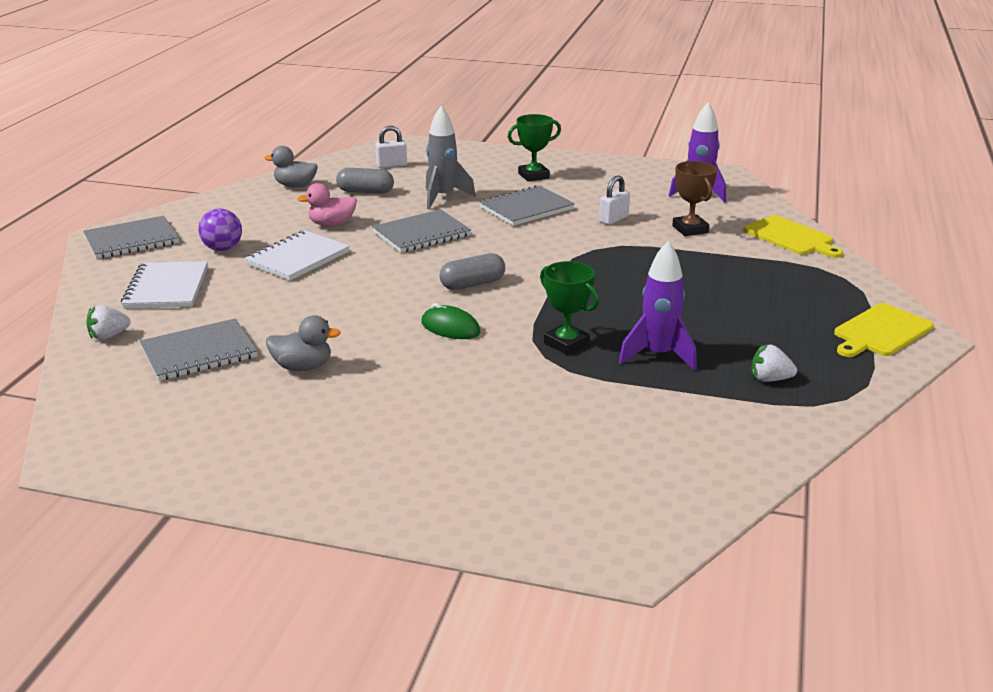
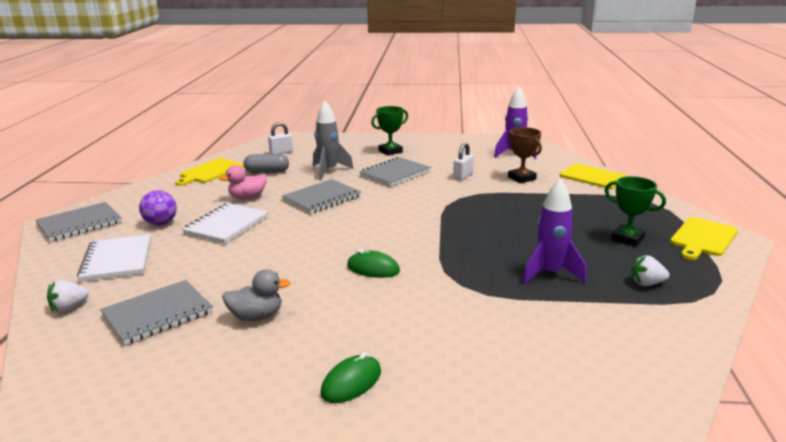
camera: 10 degrees left, 5 degrees down
grey duck [264,146,318,188] -> yellow cutting board [175,158,243,186]
grey capsule [440,253,505,290] -> none
green trophy [540,261,599,355] -> green trophy moved to [605,176,666,247]
none -> green mouse [320,352,381,403]

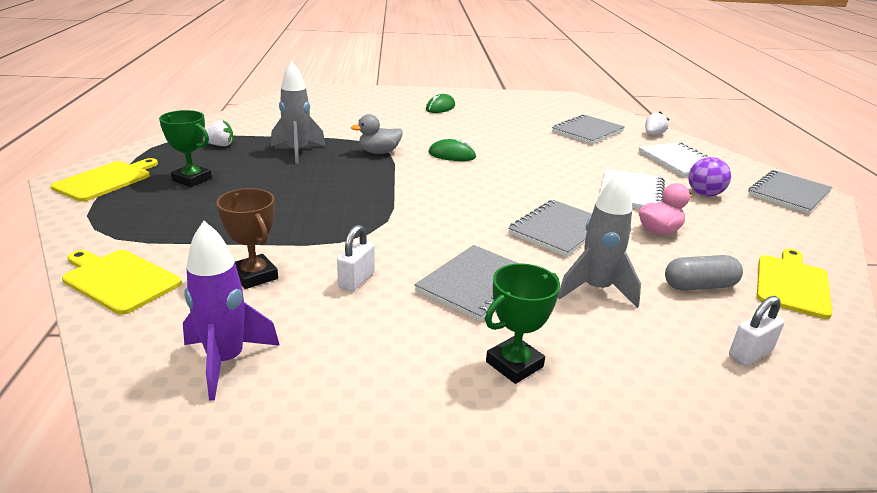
camera: 170 degrees right, 5 degrees up
grey duck [222,269,291,321] -> grey duck moved to [351,114,403,154]
purple rocket [523,178,586,285] -> grey rocket [271,61,325,164]

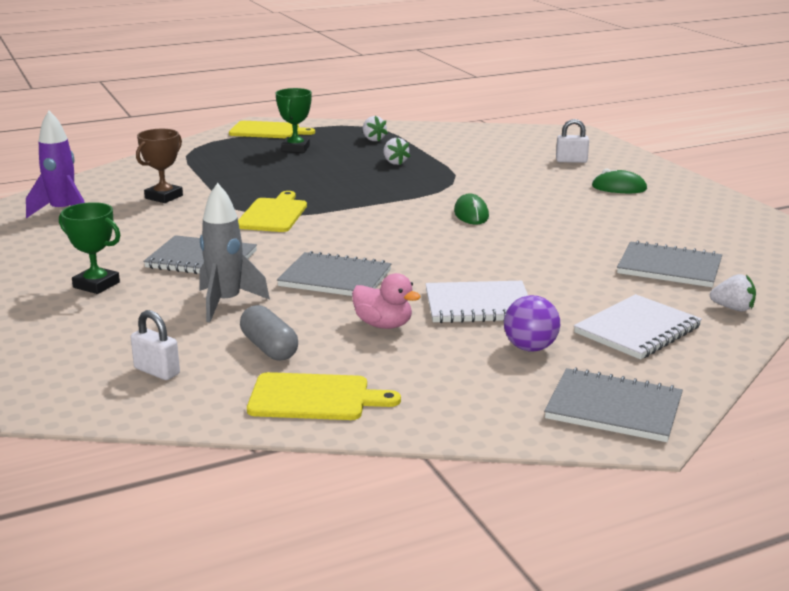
camera: 70 degrees right, 5 degrees down
yellow cutting board [62,250,182,315] -> yellow cutting board moved to [238,191,307,232]
grey rocket [271,61,325,164] -> white strawberry [384,137,410,165]
white padlock [337,225,375,291] -> white padlock moved to [556,119,589,163]
grey duck [351,114,403,154] -> none

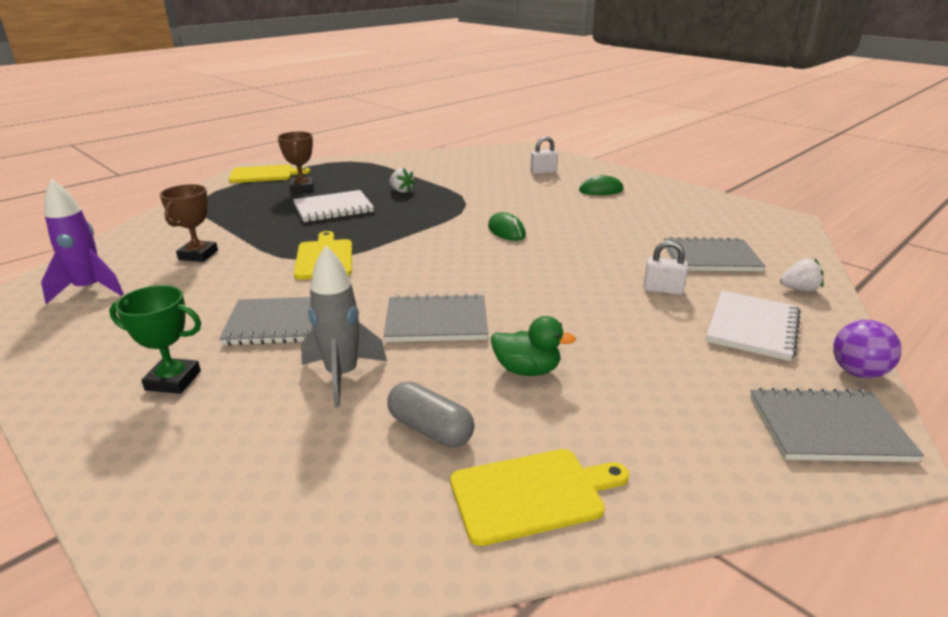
camera: 20 degrees left, 5 degrees up
white padlock [131,310,180,380] -> white padlock moved to [643,240,688,295]
green trophy [276,88,312,153] -> brown trophy [278,131,314,193]
pink duck [352,273,421,329] -> green duck [491,316,576,376]
white strawberry [362,116,388,141] -> none
white notebook [425,281,528,323] -> white notebook moved to [293,190,374,222]
purple ball [504,295,560,352] -> purple ball moved to [833,320,902,378]

